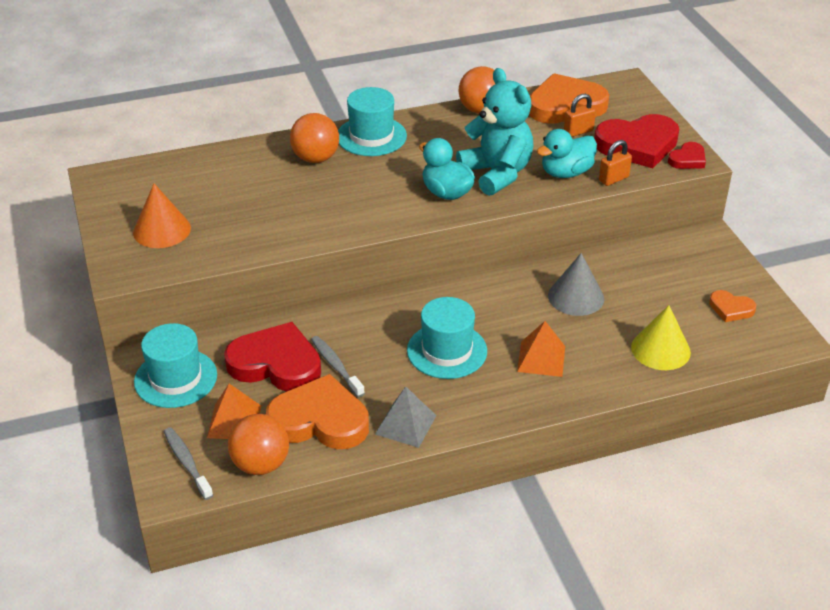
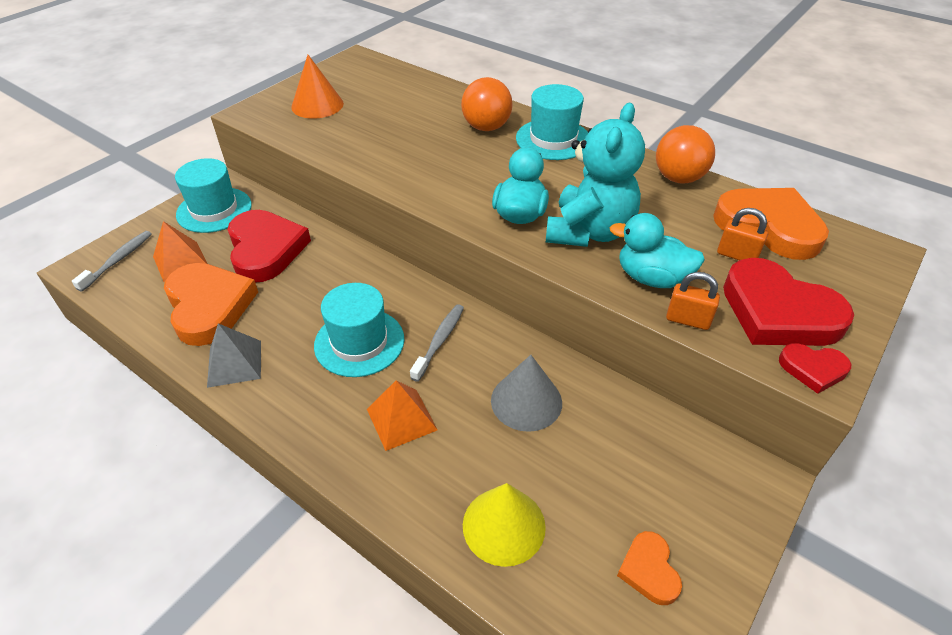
camera: 55 degrees right, 5 degrees up
orange ball [228,414,289,475] -> none
grey toothbrush [311,336,365,397] -> grey toothbrush moved to [410,304,464,382]

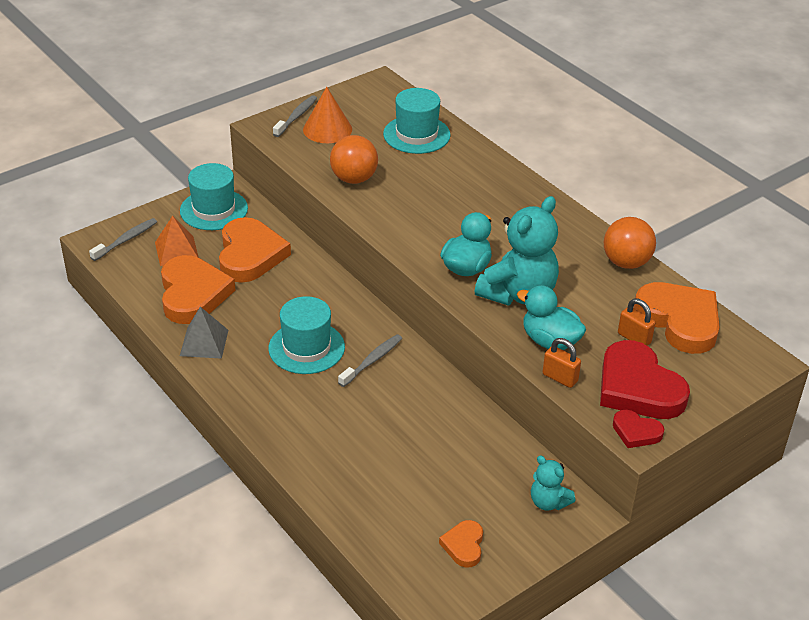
camera: 15 degrees right, 5 degrees down
red heart [227,210,311,282] -> orange heart [219,217,291,283]
orange pyramid [367,380,438,451] -> none
orange ball [461,77,513,131] -> orange ball moved to [330,135,378,184]
yellow cone [463,483,546,567] -> none
grey cone [491,355,562,432] -> none
turquoise hat [516,84,588,160] -> turquoise hat moved to [383,88,451,154]
none -> grey toothbrush [273,95,317,137]
none -> turquoise teddy bear [531,456,576,511]

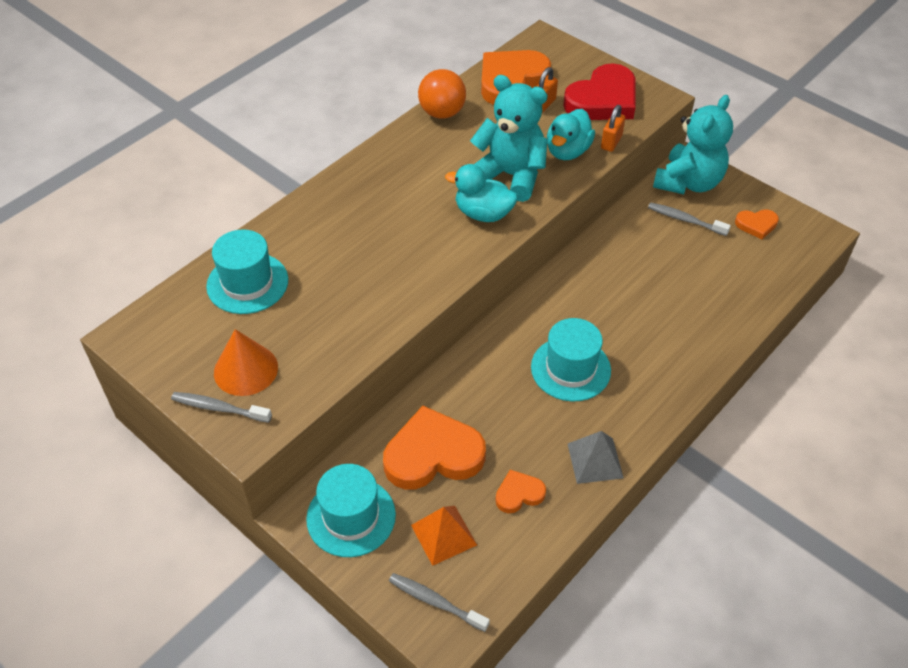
camera: 100 degrees left, 10 degrees up
orange heart [161,255,235,324] -> orange heart [495,470,546,513], size x0.49
orange ball [330,135,378,184] -> none
grey toothbrush [338,334,402,387] -> grey toothbrush moved to [648,203,731,236]
turquoise teddy bear [531,456,576,511] -> turquoise teddy bear [653,95,733,194], size x1.97
red heart [613,410,664,448] -> none

